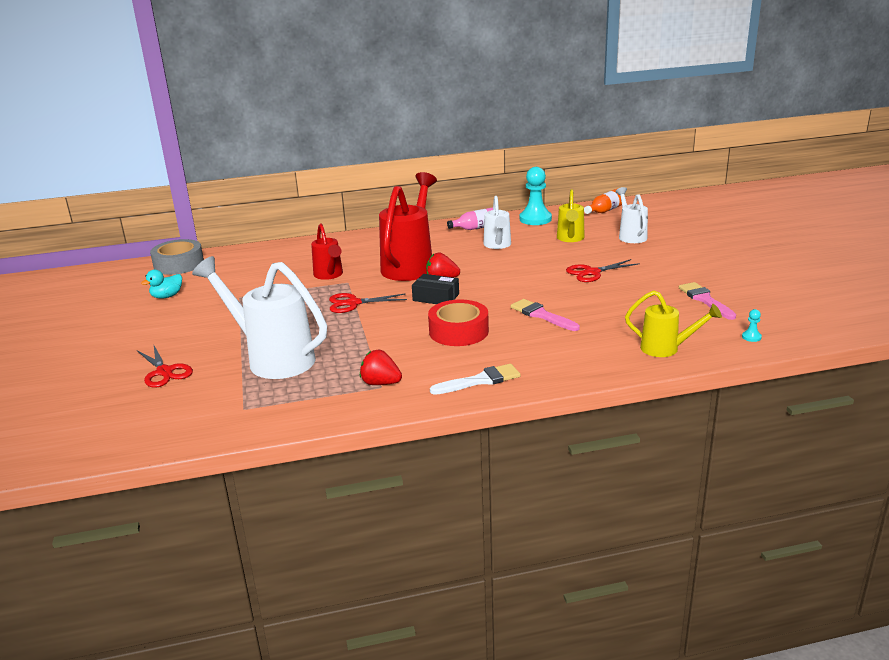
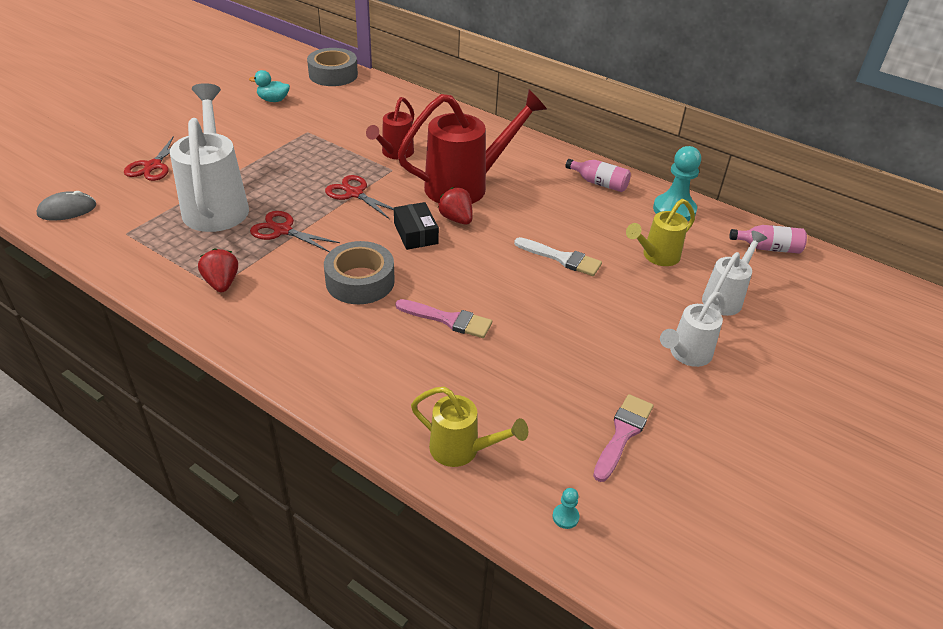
camera: 45 degrees right, 15 degrees up
red tape [428,299,489,346] -> grey tape [324,241,395,304]
white brush [430,364,521,395] -> white brush moved to [514,237,602,276]
white watering can [484,196,511,249] -> white watering can moved to [660,292,725,367]
pink brush [511,299,580,331] -> pink brush turned 105 degrees clockwise [395,299,492,338]
red scissors [566,259,640,282] -> red scissors moved to [250,211,340,252]
orange bottle [584,189,622,214] -> pink bottle [729,225,807,254]
yellow watering can [625,290,722,357] -> yellow watering can turned 45 degrees counterclockwise [411,386,528,467]
none -> grey mouse [36,191,96,221]

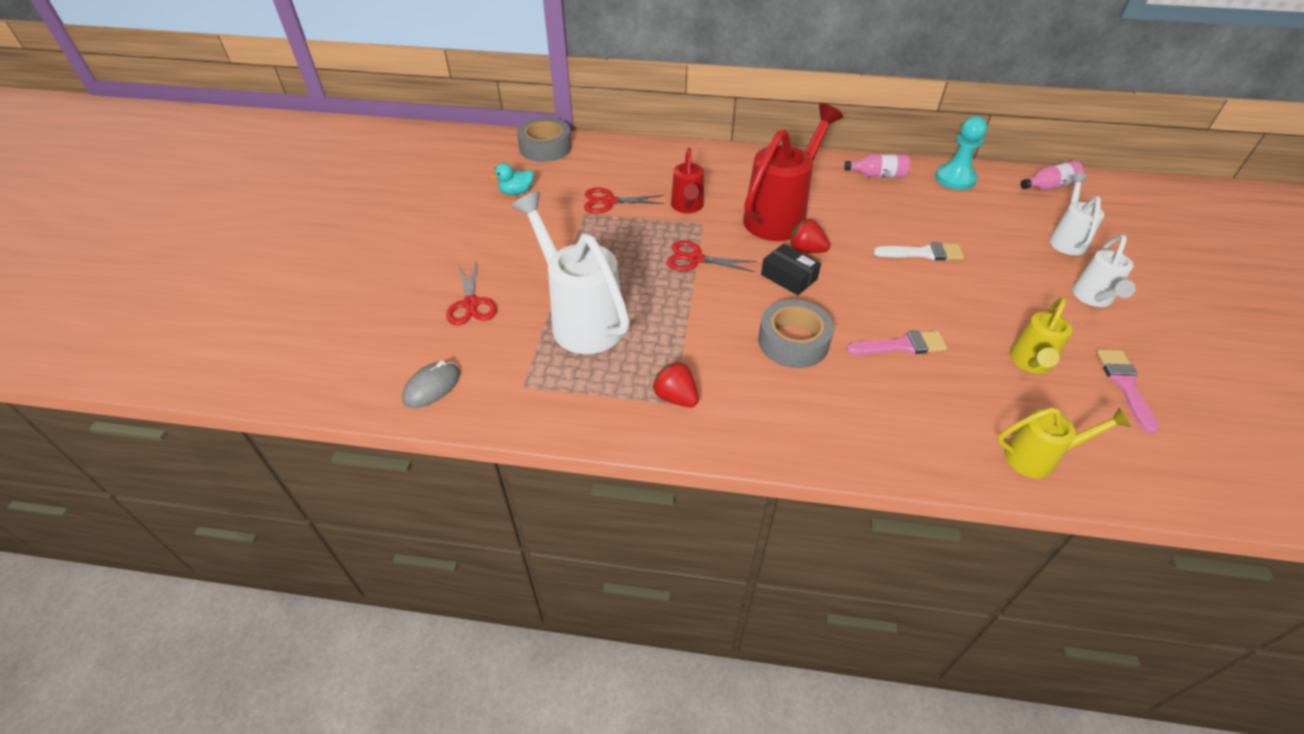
camera: 25 degrees left, 5 degrees up
red scissors [250,211,340,252] -> red scissors moved to [584,187,664,213]
turquoise pawn [553,488,579,529] -> none
yellow watering can [626,199,695,266] -> yellow watering can moved to [1010,297,1073,374]

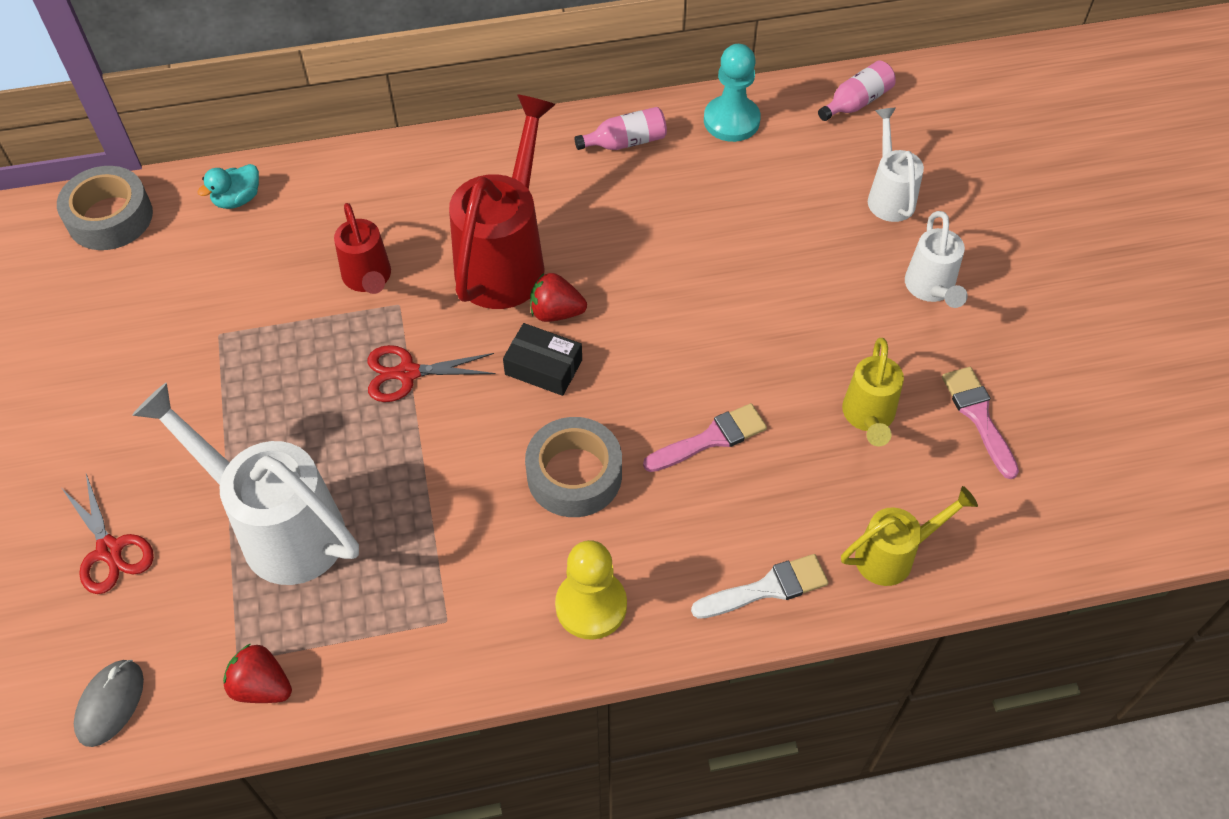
camera: 20 degrees left, 10 degrees up
turquoise duck [489,163,534,195] -> turquoise duck moved to [198,164,259,209]
red scissors [584,187,664,213] -> none
red strawberry [652,361,699,407] -> red strawberry moved to [223,643,292,703]
white brush [874,242,964,261] -> white brush moved to [691,554,829,619]
none -> yellow pawn [555,540,627,640]

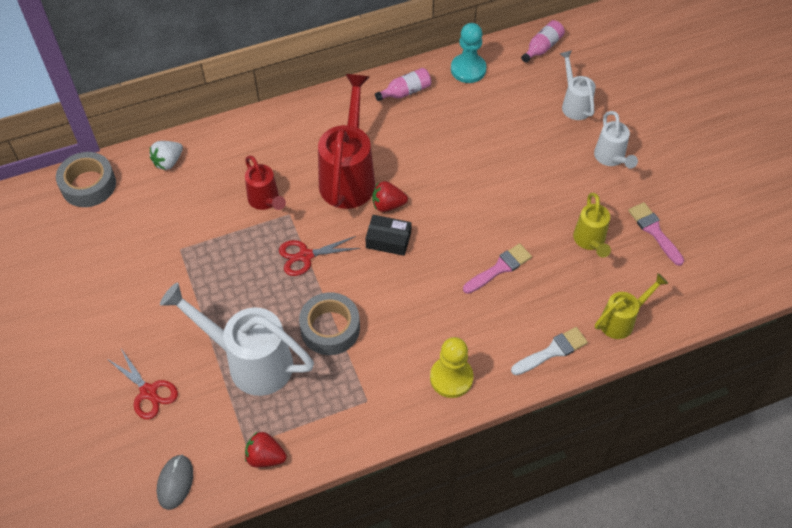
camera: 10 degrees left, 0 degrees up
turquoise duck [198,164,259,209] -> white strawberry [150,141,183,170]
grey tape [525,417,622,517] -> grey tape moved to [299,292,360,355]

